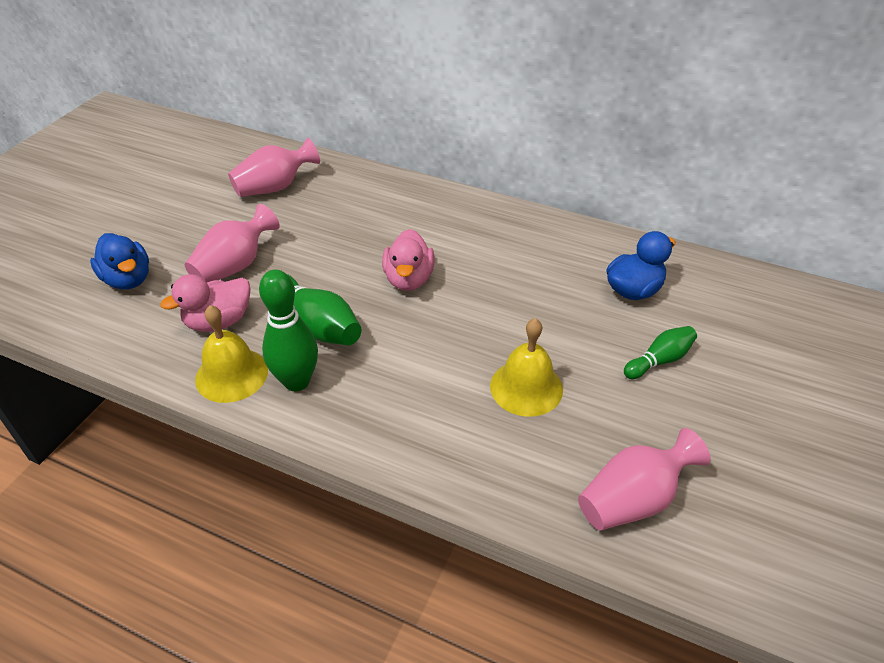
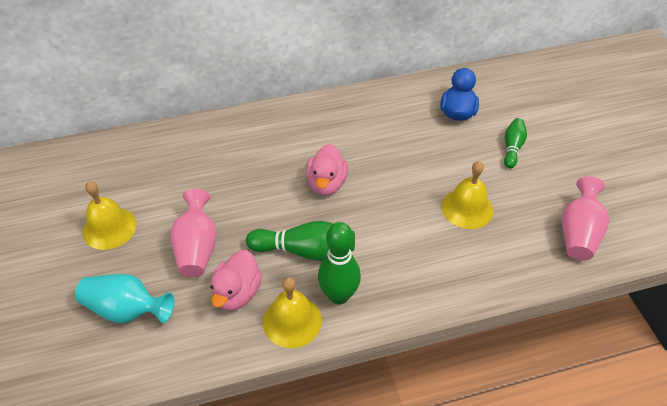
camera: 40 degrees left, 5 degrees up
blue duck [90,233,149,290] -> turquoise vase [75,274,174,323]
pink vase [228,138,320,197] -> none
pink duck [382,229,435,291] -> pink duck turned 45 degrees clockwise [306,144,348,195]
none -> yellow bell [82,181,137,250]

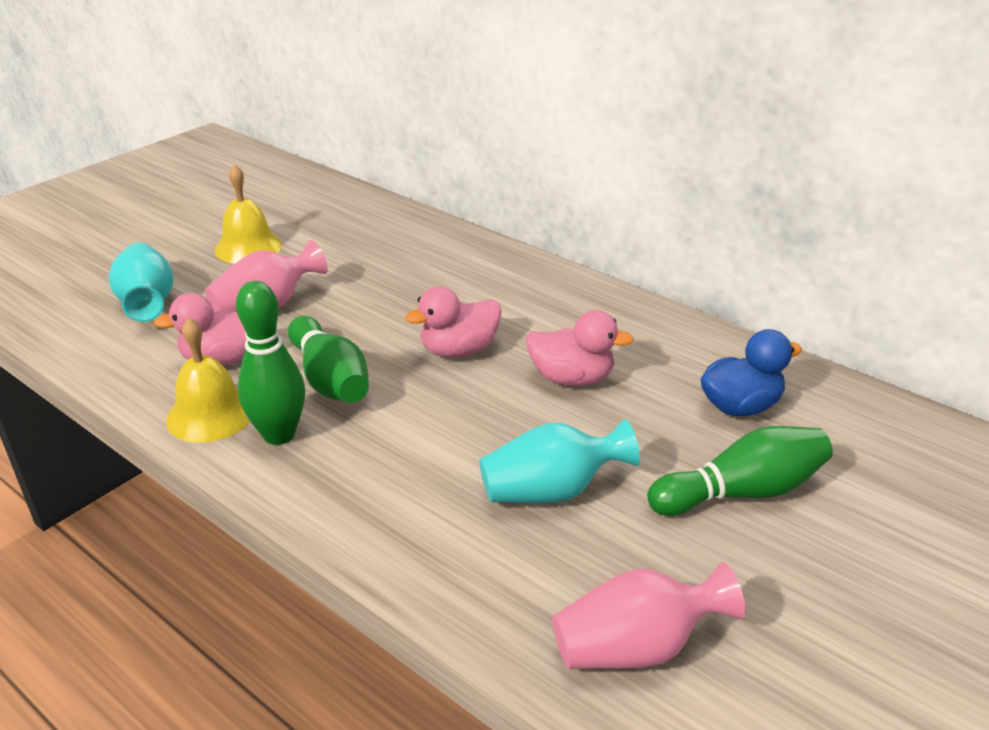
camera: 55 degrees right, 15 degrees down
yellow bell [441,161,494,229] -> turquoise vase [479,419,640,503]
green bowling pin [504,118,527,168] -> green bowling pin [647,426,833,516], size x1.62
none -> pink duck [526,310,634,386]

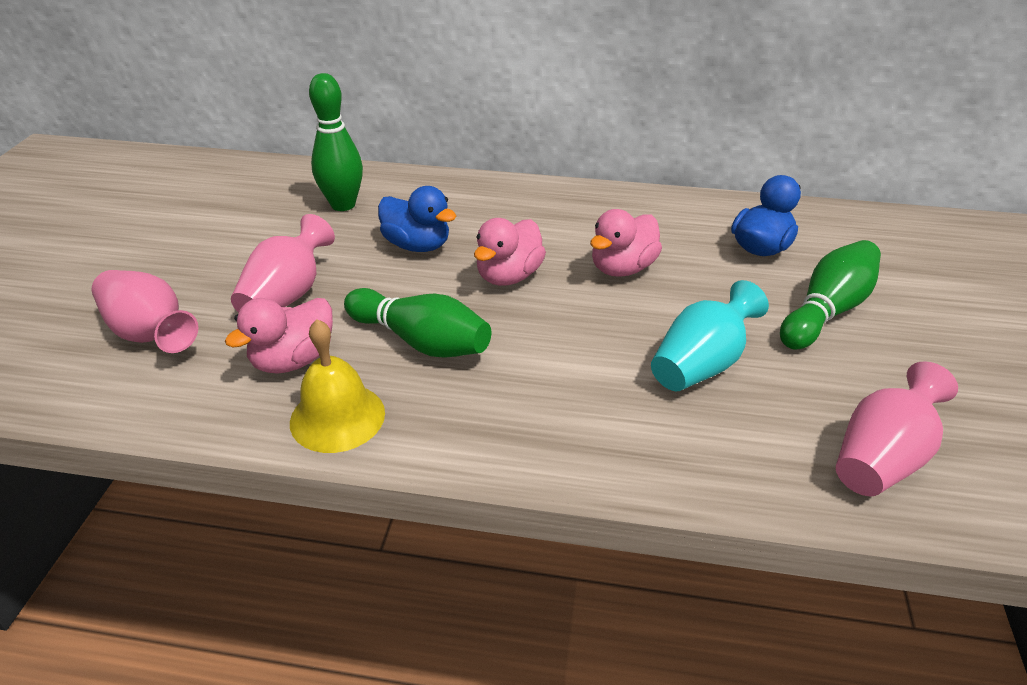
camera: 30 degrees left, 5 degrees up
turquoise vase [109,242,174,322] -> pink vase [92,270,198,353]
yellow bell [215,164,282,264] -> none
green bowling pin [236,281,305,445] -> green bowling pin moved to [309,73,363,211]
pink duck [526,310,634,386] -> pink duck turned 150 degrees clockwise [590,209,662,277]
none -> blue duck [378,186,456,252]

